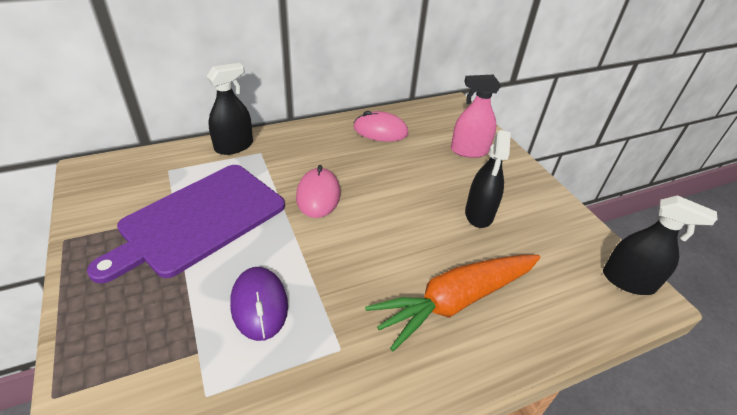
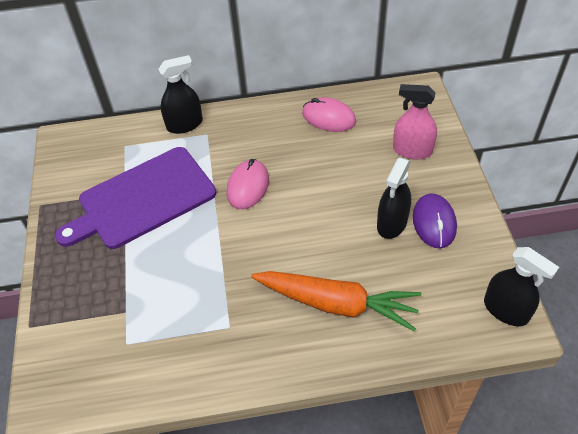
camera: 20 degrees right, 10 degrees up
purple mouse [230,267,288,341] -> purple mouse moved to [413,193,457,248]
orange carrot [365,255,540,351] -> orange carrot turned 150 degrees counterclockwise [251,271,421,331]

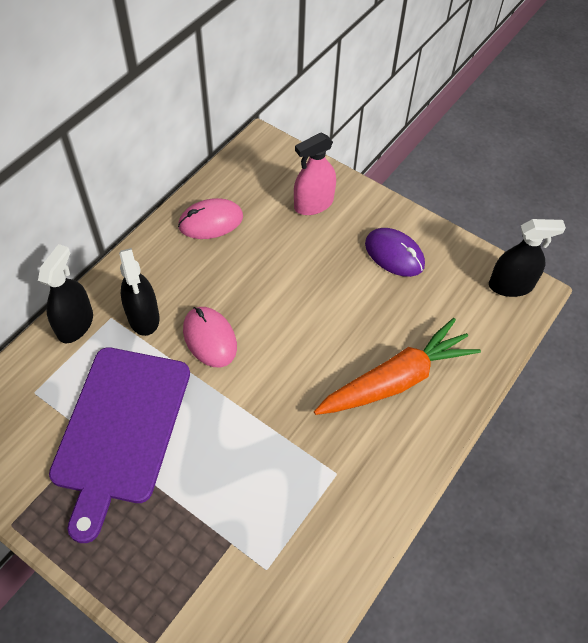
camera: 50 degrees left, 5 degrees up
black spray bottle [377,158,411,239] -> black spray bottle moved to [119,248,159,336]

